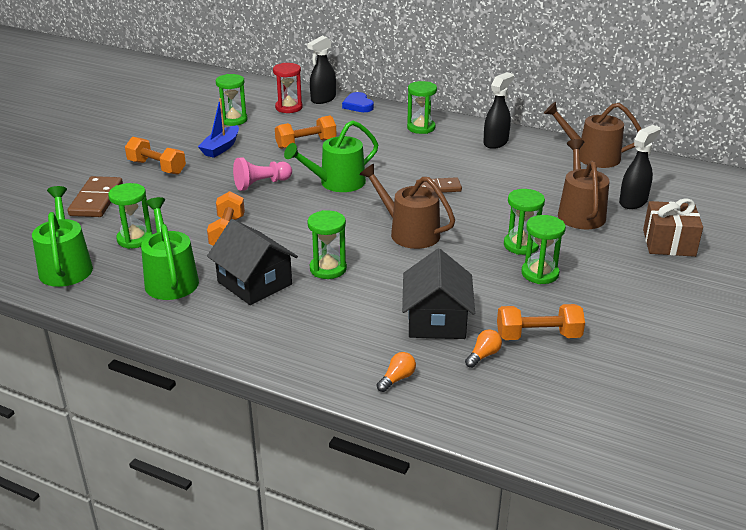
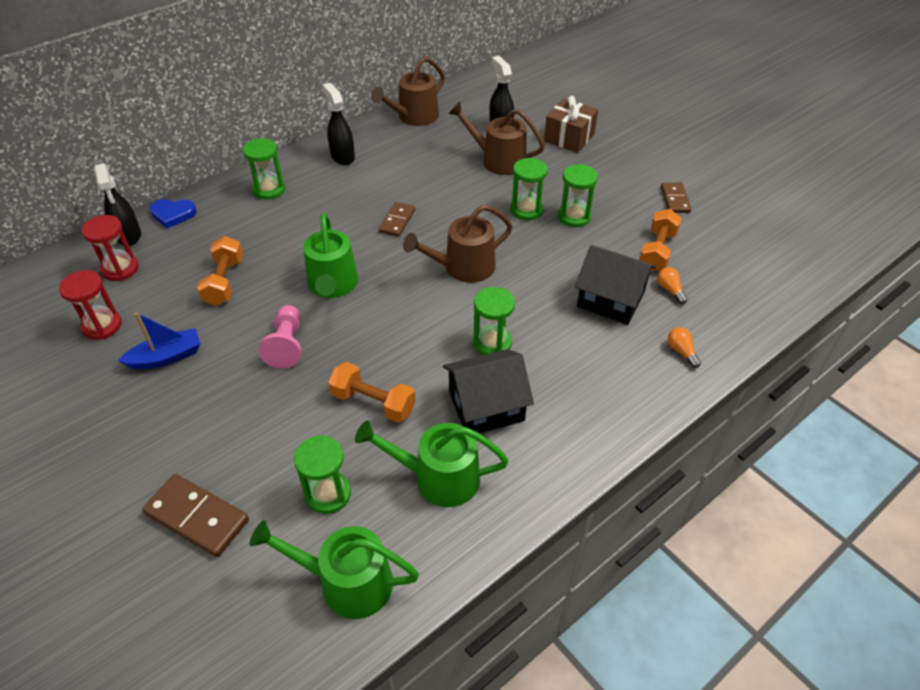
camera: 65 degrees left, 15 degrees up
orange dumbbell [125,137,186,174] -> none
blue boat [198,98,239,158] -> blue boat turned 75 degrees counterclockwise [118,312,200,370]
green hourglass [216,74,248,126] -> red hourglass [59,270,122,340]
none -> brown domino [661,182,691,213]

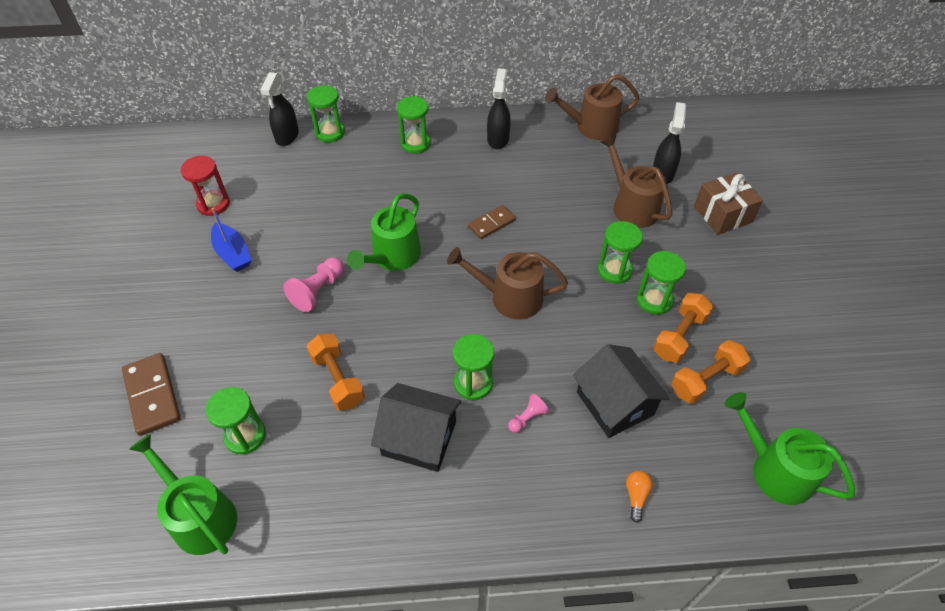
camera: 35 degrees right, 5 degrees up
red hourglass [82,215,139,281] -> none
blue boat [118,312,200,370] -> blue boat turned 45 degrees clockwise [211,208,251,272]
blue heart [150,199,197,229] -> green hourglass [307,85,345,142]
orange dumbbell [197,236,243,306] -> orange dumbbell moved to [653,293,714,363]
green watering can [355,420,509,507] -> green watering can moved to [725,392,855,505]
orange light bulb [657,267,688,304] -> none
brown domino [661,182,691,213] -> none
none -> pink pawn [508,394,549,433]

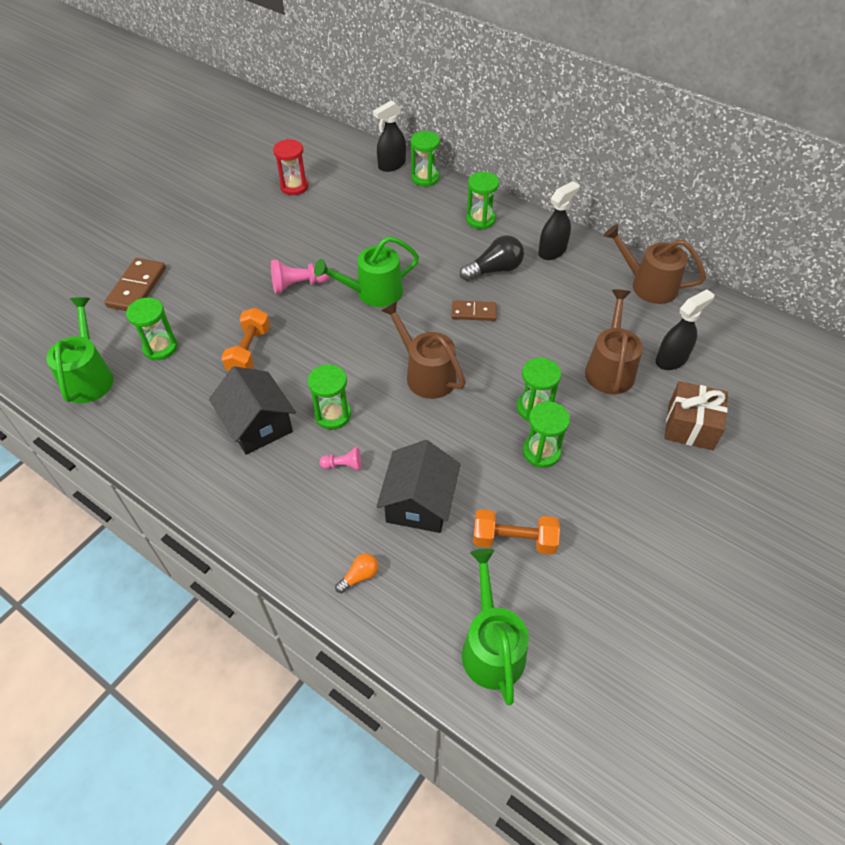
camera: 40 degrees right, 0 degrees up
blue boat [211,208,251,272] -> none
orange dumbbell [653,293,714,363] -> none
none -> black light bulb [460,235,524,281]

